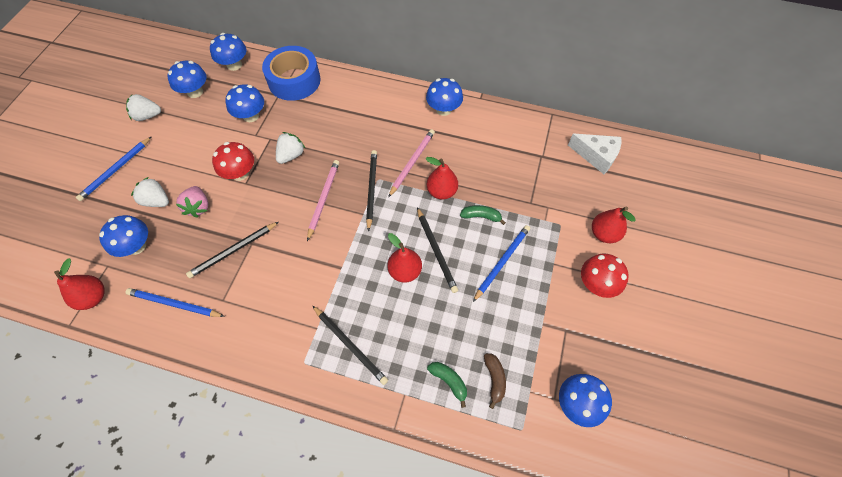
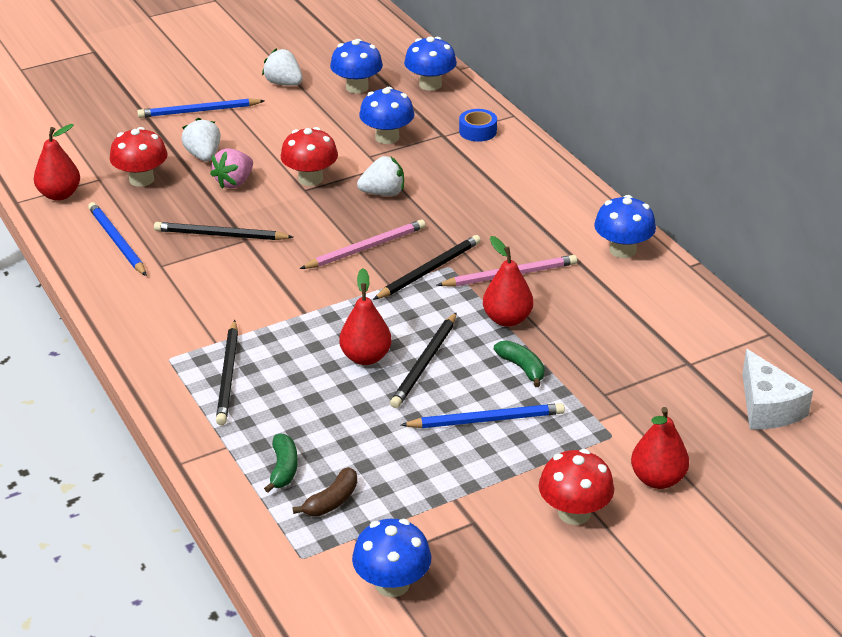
camera: 45 degrees right, 25 degrees down
blue mushroom [99,215,148,257] -> red mushroom [110,127,168,187]
blue tape [262,46,321,101] -> blue tape [459,109,497,142], size x0.46

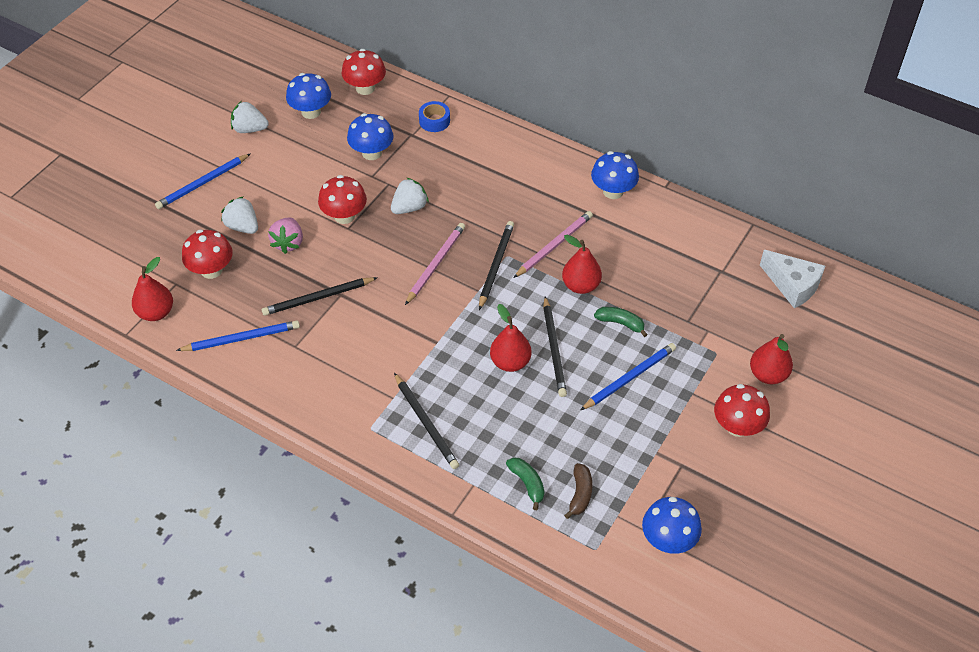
camera: 30 degrees left, 15 degrees up
blue pencil [88,202,147,276] -> blue pencil turned 135 degrees clockwise [176,320,300,351]
blue mushroom [404,37,457,91] -> red mushroom [342,49,386,95]

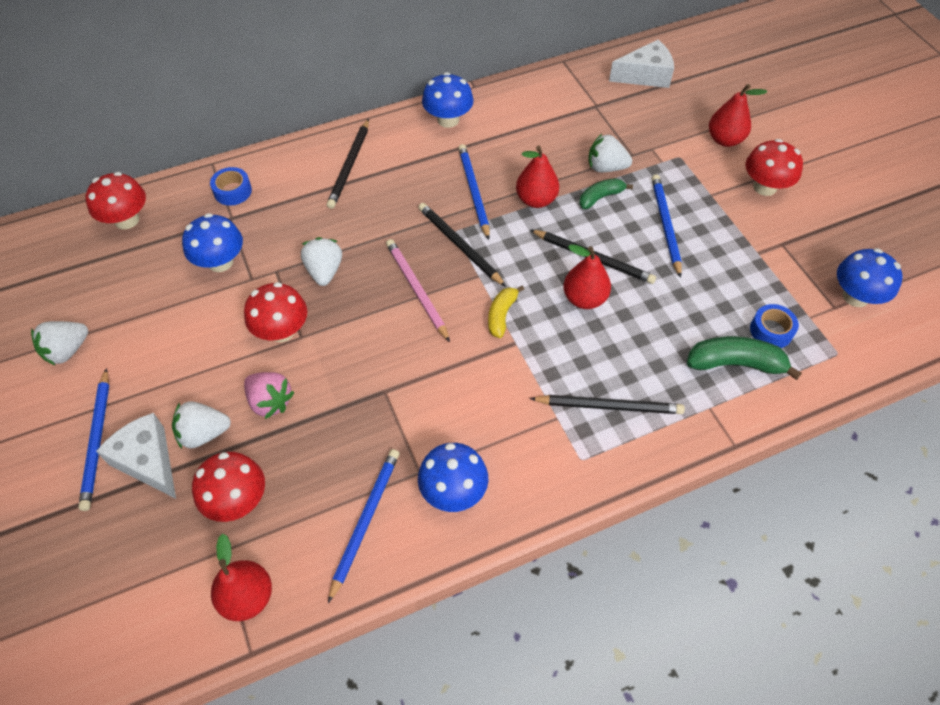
camera: 55 degrees left, 5 degrees up
black pencil [262,277,378,316] -> black pencil moved to [327,119,369,209]
blue mushroom [286,73,331,119] -> blue mushroom moved to [418,443,488,512]
green banana [506,457,544,510] -> green banana [687,336,802,380], size x1.59
pink pencil [514,211,593,278] -> blue pencil [458,144,490,240]
brown banana [564,463,593,519] -> blue tape [750,304,799,348]
none -> white cheese [96,413,176,499]
none -> yellow banana [488,286,524,338]
none -> white strawberry [589,134,632,172]

